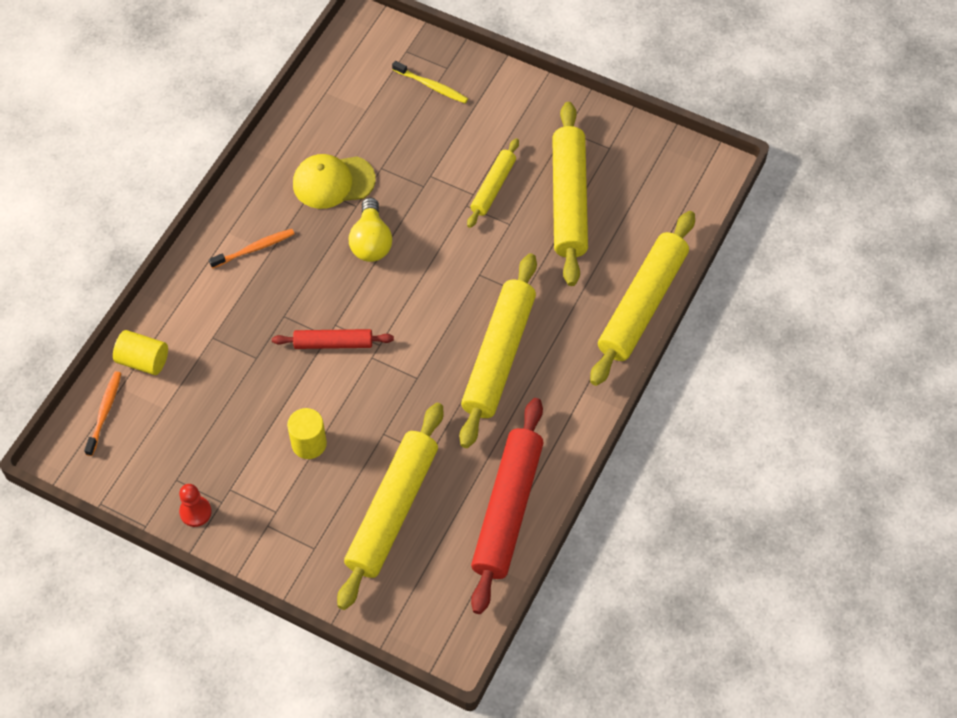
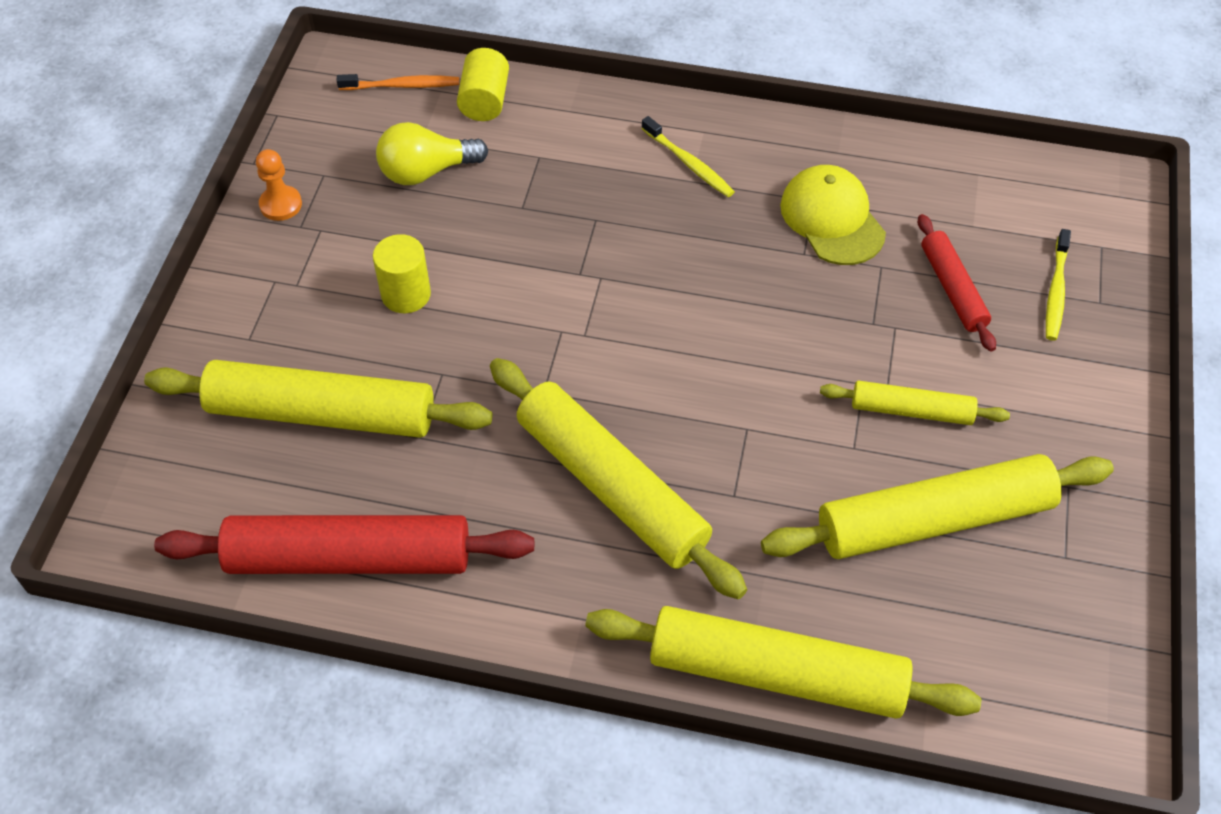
camera: 75 degrees right, 5 degrees down
red pawn [179,484,212,527] -> orange pawn [256,149,302,221]
orange toothbrush [209,229,295,269] -> yellow toothbrush [641,116,735,197]
red rolling pin [272,329,394,349] -> red rolling pin moved to [918,214,996,351]
yellow light bulb [349,197,392,262] -> yellow light bulb moved to [376,122,488,185]
yellow rolling pin [459,253,537,448] -> yellow rolling pin turned 45 degrees clockwise [490,358,747,599]

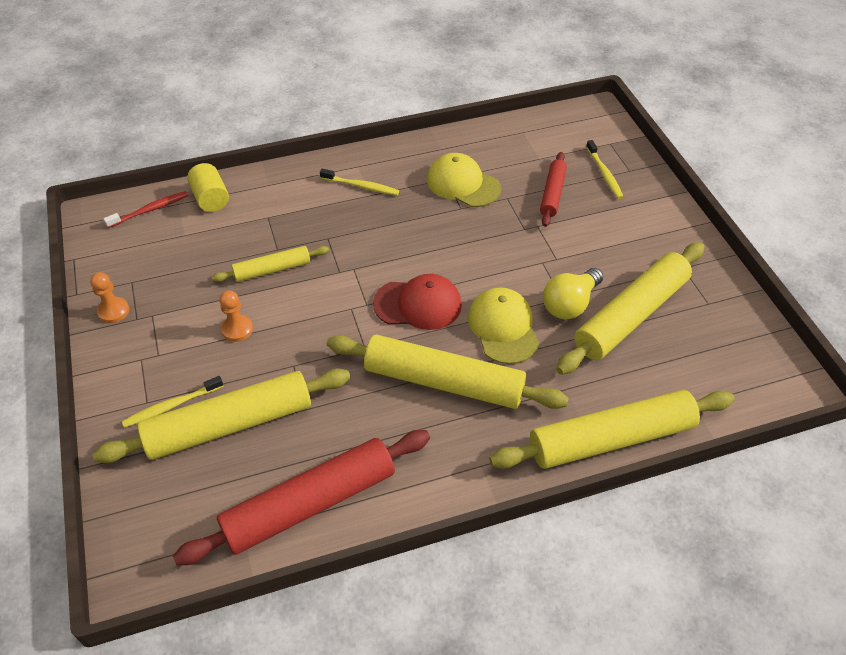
camera: 30 degrees left, 5 degrees down
orange toothbrush [336,74,459,90] -> red toothbrush [103,191,188,228]
yellow cylinder [373,234,431,313] -> orange pawn [219,290,253,342]
yellow light bulb [376,122,488,185] -> yellow light bulb moved to [543,268,603,319]
yellow rolling pin [820,381,1010,425] -> yellow rolling pin moved to [212,246,329,282]
red rolling pin [918,214,996,351] -> red rolling pin turned 60 degrees clockwise [540,152,567,227]
none -> yellow toothbrush [122,376,223,428]
none -> red cap [373,274,462,330]
none -> yellow cap [467,287,539,364]

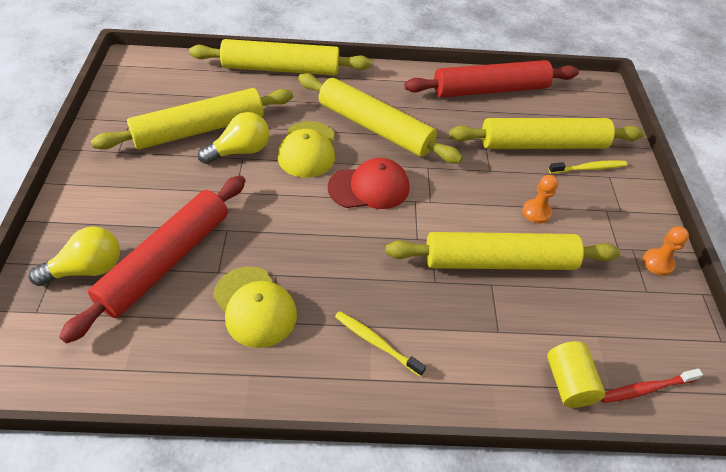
camera: 165 degrees left, 0 degrees up
yellow rolling pin [212,246,329,282] -> yellow rolling pin [386,232,620,270], size x1.86
red cap [373,274,462,330] -> red cap turned 150 degrees clockwise [328,158,409,209]
red rolling pin [540,152,567,227] -> red rolling pin [59,175,246,344], size x1.86
yellow toothbrush [586,140,623,199] -> yellow light bulb [29,226,120,286]

